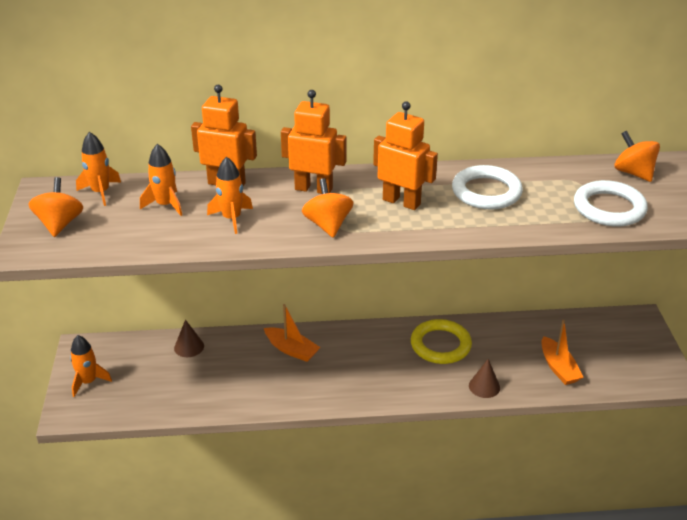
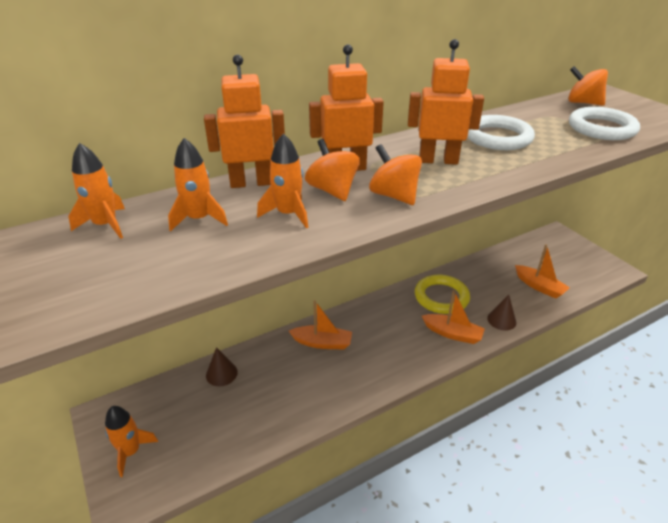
camera: 25 degrees left, 0 degrees up
orange spinning top [28,177,83,237] -> orange spinning top moved to [305,139,360,201]
none -> orange boat [422,290,485,344]

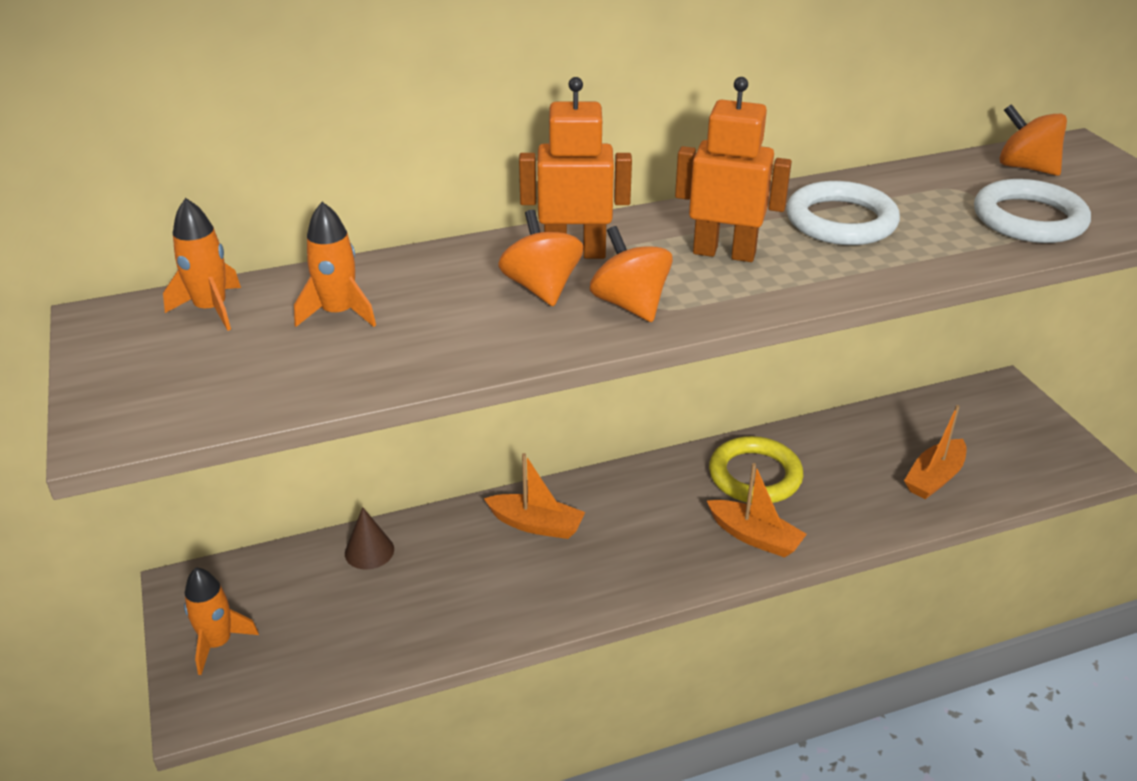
camera: 10 degrees right, 0 degrees up
orange robot [204,54,285,188] -> none
orange rocket [257,133,308,228] -> none
brown cone [487,295,516,331] -> none
orange boat [515,244,570,299] -> orange boat turned 75 degrees clockwise [904,405,967,499]

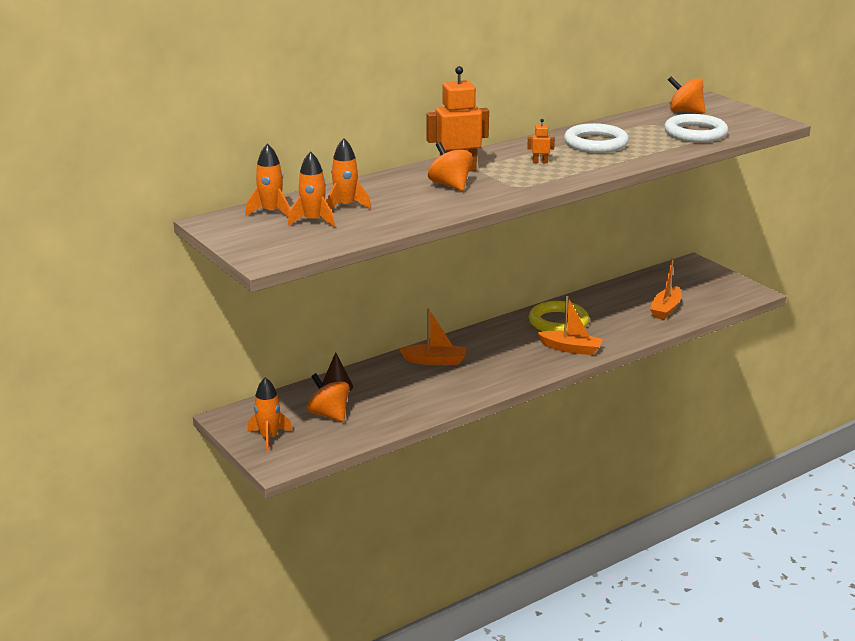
camera: 15 degrees left, 10 degrees down
orange spinning top [590,226,673,322] -> orange spinning top moved to [307,373,349,422]
orange robot [675,77,792,262] -> orange robot [527,119,555,163], size x0.43
none -> orange rocket [288,151,335,228]

